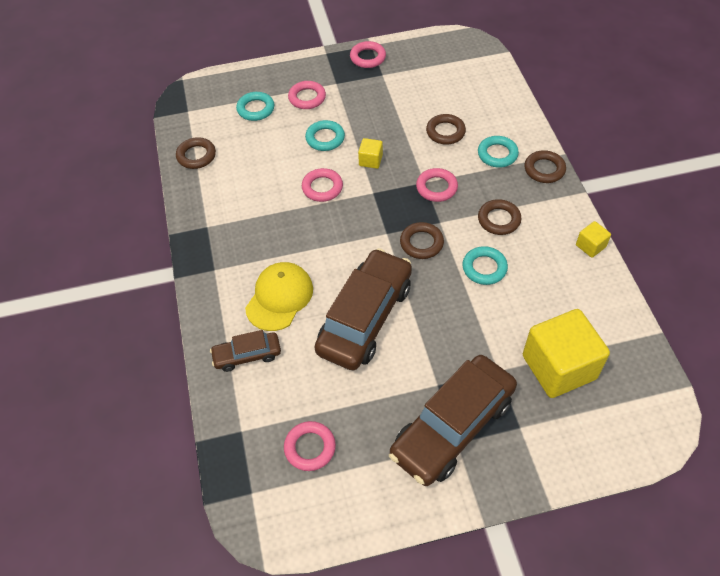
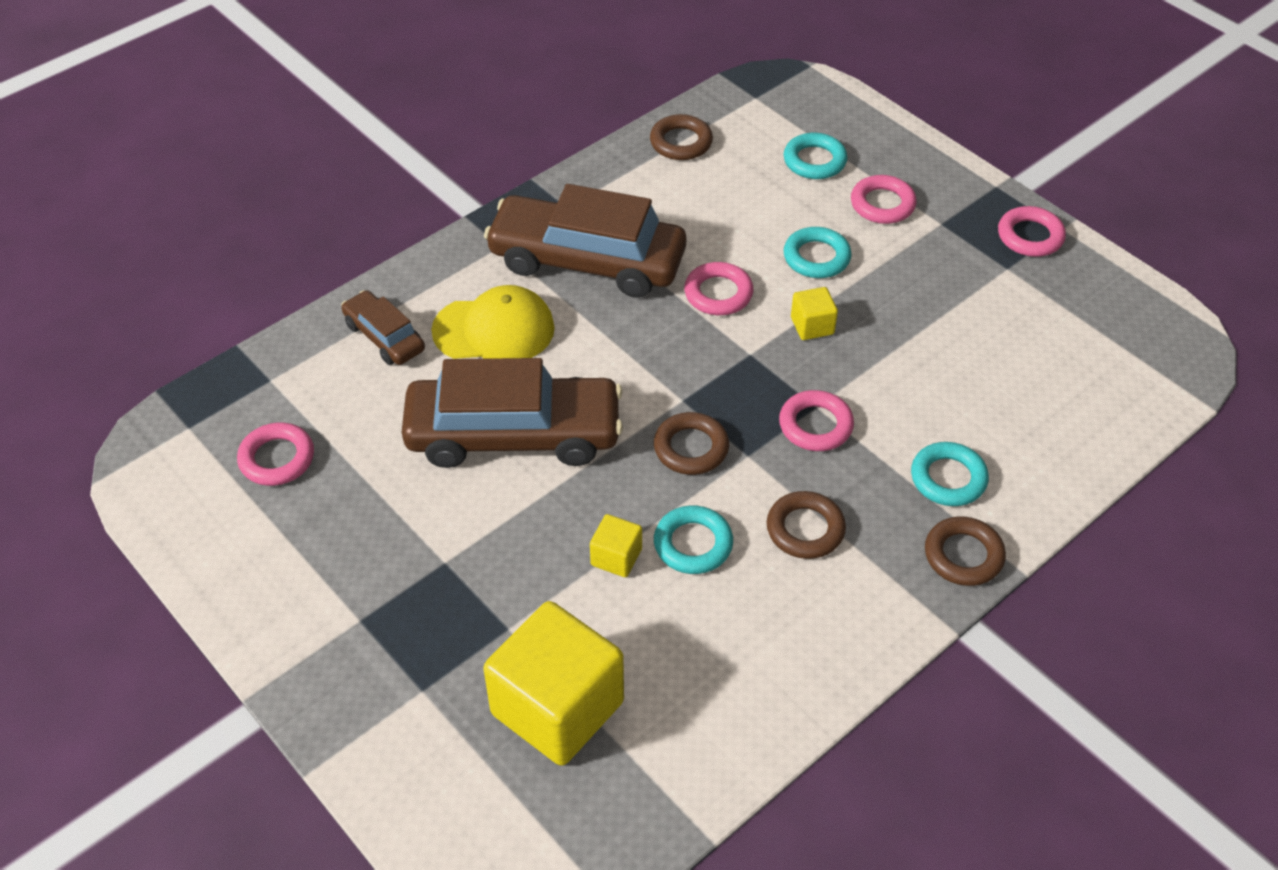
camera: 60 degrees right, 5 degrees down
brown car [389,355,517,486] -> brown car moved to [484,184,686,298]
brown ring [426,114,466,145] -> none
yellow cube [576,221,611,258] -> yellow cube moved to [590,514,642,577]

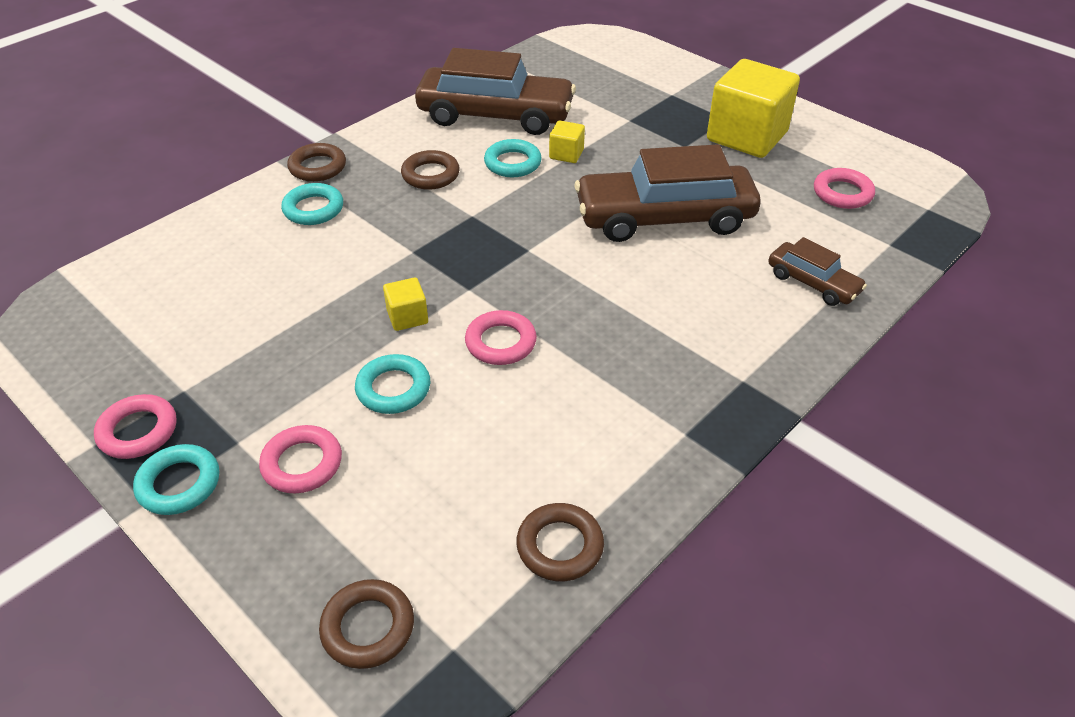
camera: 175 degrees right, 5 degrees down
yellow cap [431,285,555,359] -> none
yellow cube [483,601,624,766] -> yellow cube moved to [707,59,800,158]
brown car [484,184,686,298] -> brown car moved to [415,48,576,135]
brown ring [654,412,729,475] -> brown ring moved to [319,579,414,669]
pink ring [779,390,854,451] -> none
turquoise ring [784,133,848,179] -> turquoise ring moved to [133,444,219,515]

